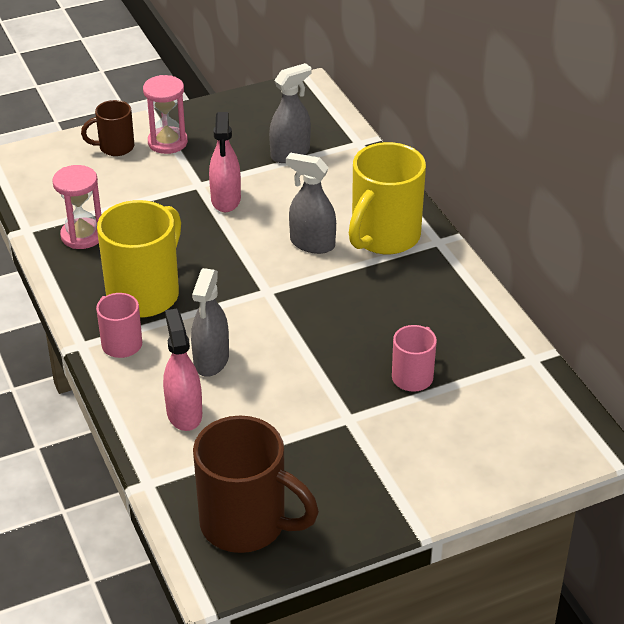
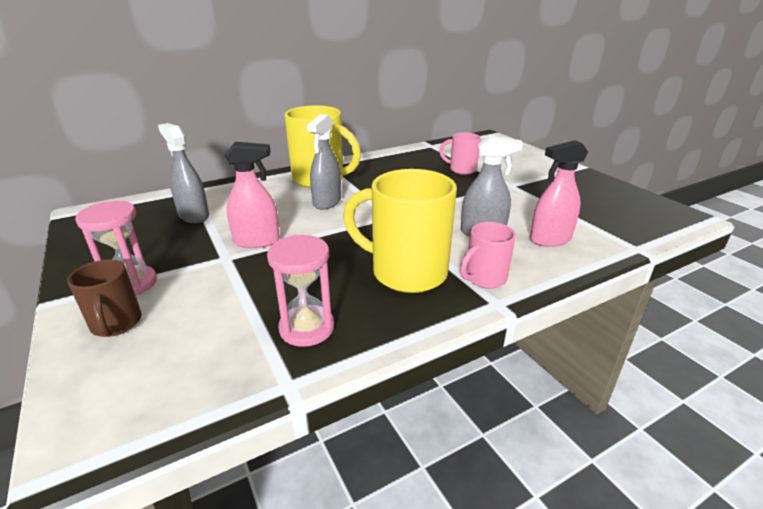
camera: 95 degrees left, 10 degrees down
brown mug [193,416,319,553] -> none

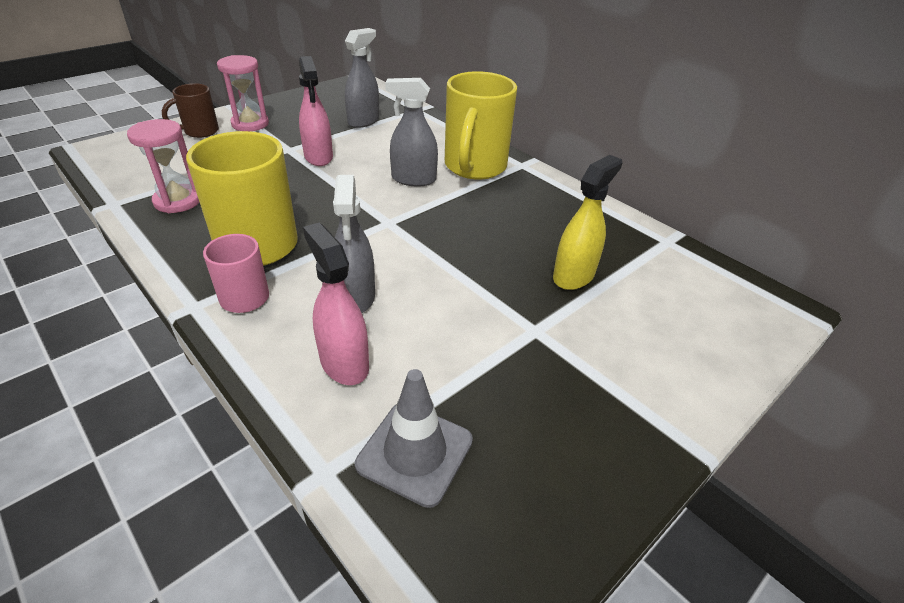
camera: 75 degrees right, 10 degrees up
pink mug [439,132,481,175] -> yellow spray bottle [553,155,622,290]
none -> grey traffic cone [355,369,473,508]

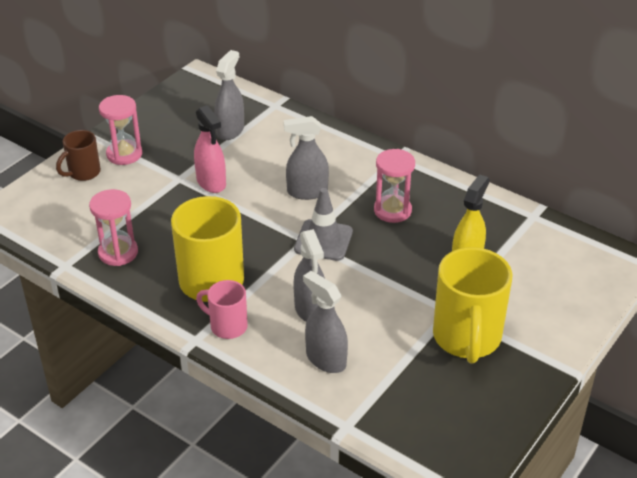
camera: 10 degrees left, 0 degrees up
pink spray bottle [303,223,369,385] -> grey spray bottle [303,271,348,373]
grey traffic cone [355,369,473,508] -> grey traffic cone moved to [294,188,353,261]
yellow mug [445,71,517,179] -> yellow mug moved to [433,247,512,364]
none -> pink hourglass [374,149,415,223]

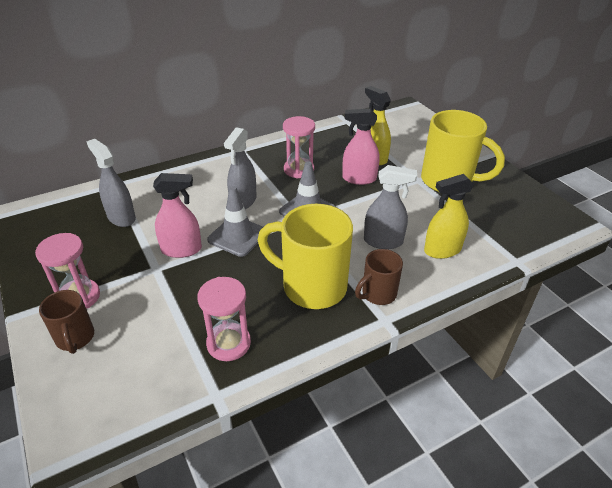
camera: 65 degrees left, 0 degrees up
pink mug [196,280,248,339] -> brown mug [355,249,403,305]
grey spray bottle [303,271,348,373] -> yellow spray bottle [424,174,474,259]
none -> grey traffic cone [207,186,263,257]
none -> pink spray bottle [342,109,380,185]

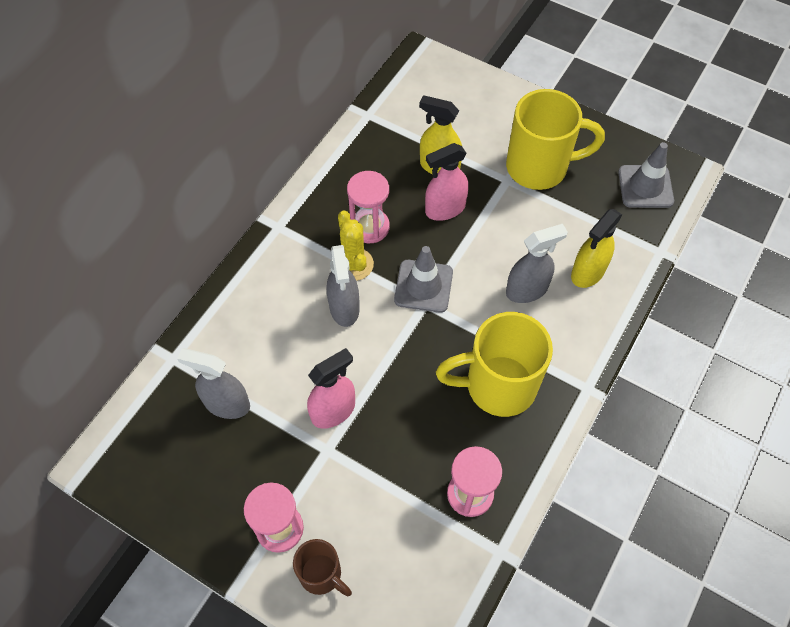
camera: 30 degrees left, 20 degrees up
grey traffic cone [207,186,263,257] -> grey traffic cone moved to [618,142,674,208]
brown mug [355,249,403,305] -> none
none -> yellow cactus [338,210,374,281]

